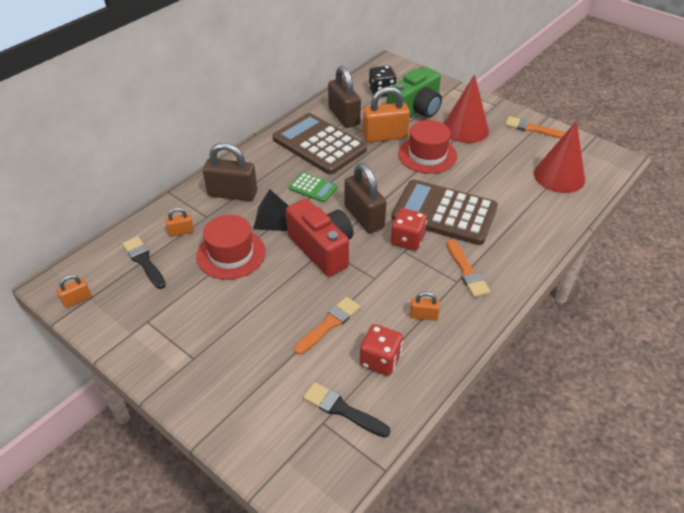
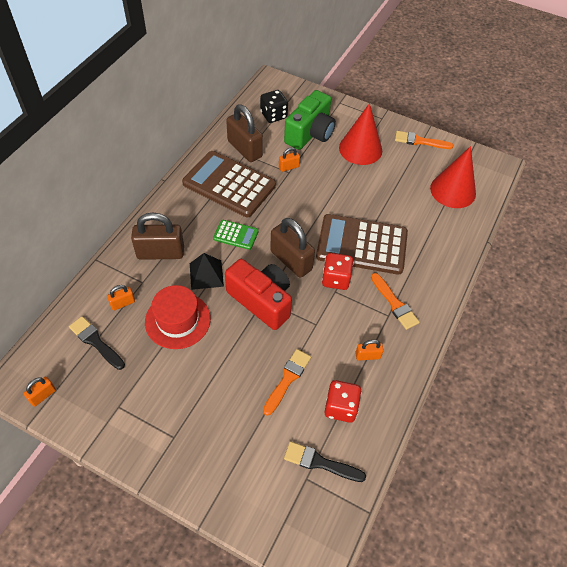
camera: 15 degrees left, 10 degrees up
orange padlock [363,86,410,143] -> orange padlock [279,147,300,172], size x0.49
red hat [398,120,457,174] -> none

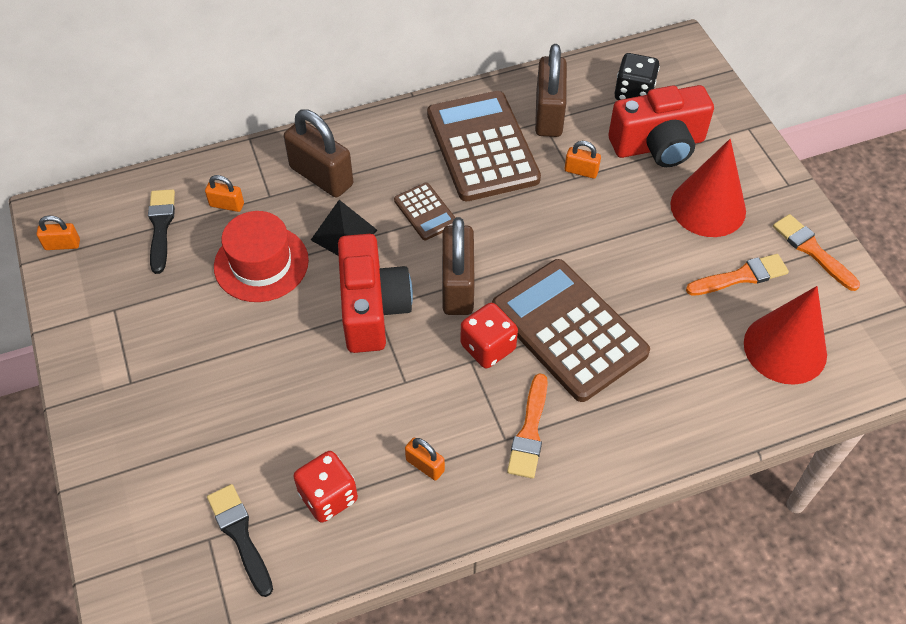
camera: 45 degrees right, 0 degrees up
green calculator [213,220,259,250] -> brown calculator [394,183,456,240]
orange brush [263,349,311,416] -> orange brush moved to [686,254,789,296]
green camera [284,90,336,150] -> red camera [608,85,714,167]

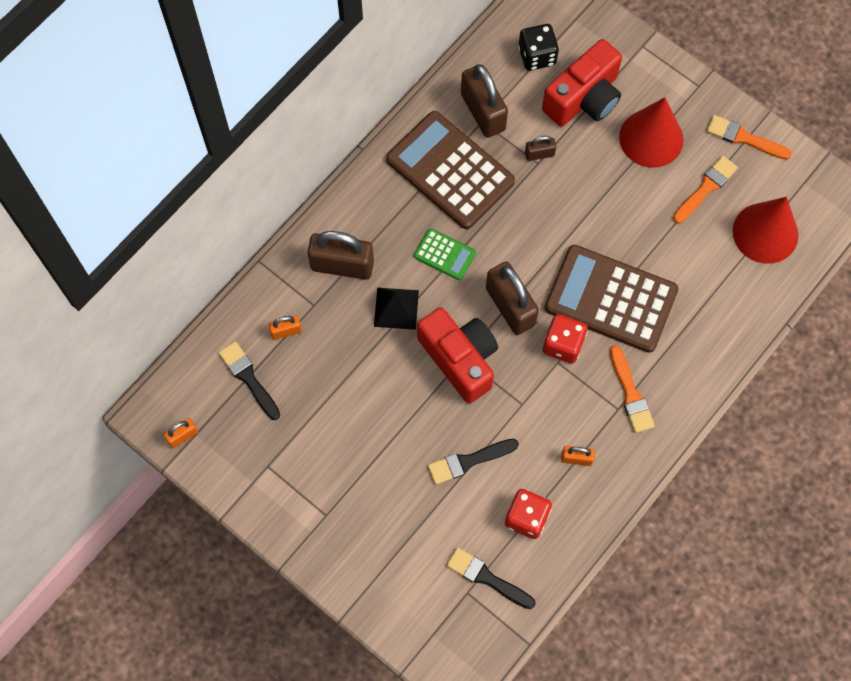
camera: 30 degrees left, 15 degrees up
red hat [214,211,309,302] -> none
brown calculator [394,183,456,240] -> green calculator [414,228,476,280]
orange padlock [565,141,601,179] -> brown padlock [525,136,556,161]
none -> black brush [428,439,519,485]

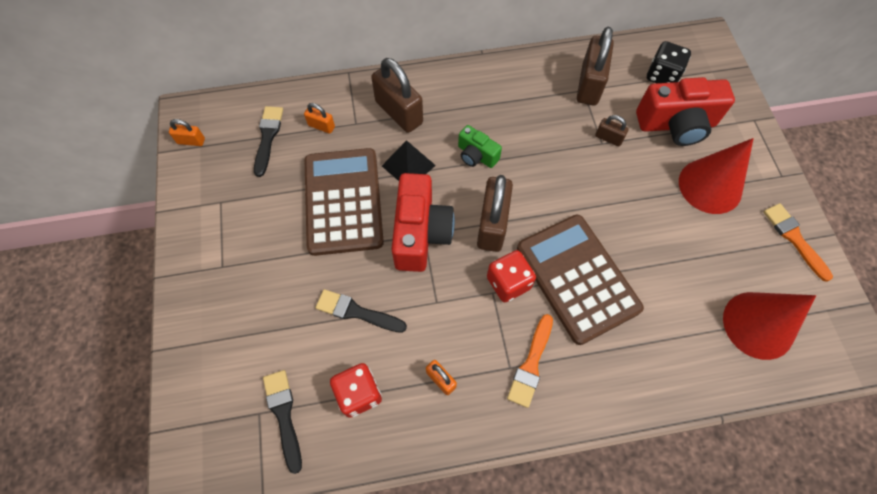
camera: 40 degrees right, 5 degrees down
brown calculator [386,111,515,229] -> brown calculator moved to [305,148,384,256]
green calculator [414,228,476,280] -> green camera [458,125,502,168]
orange brush [673,156,738,223] -> none

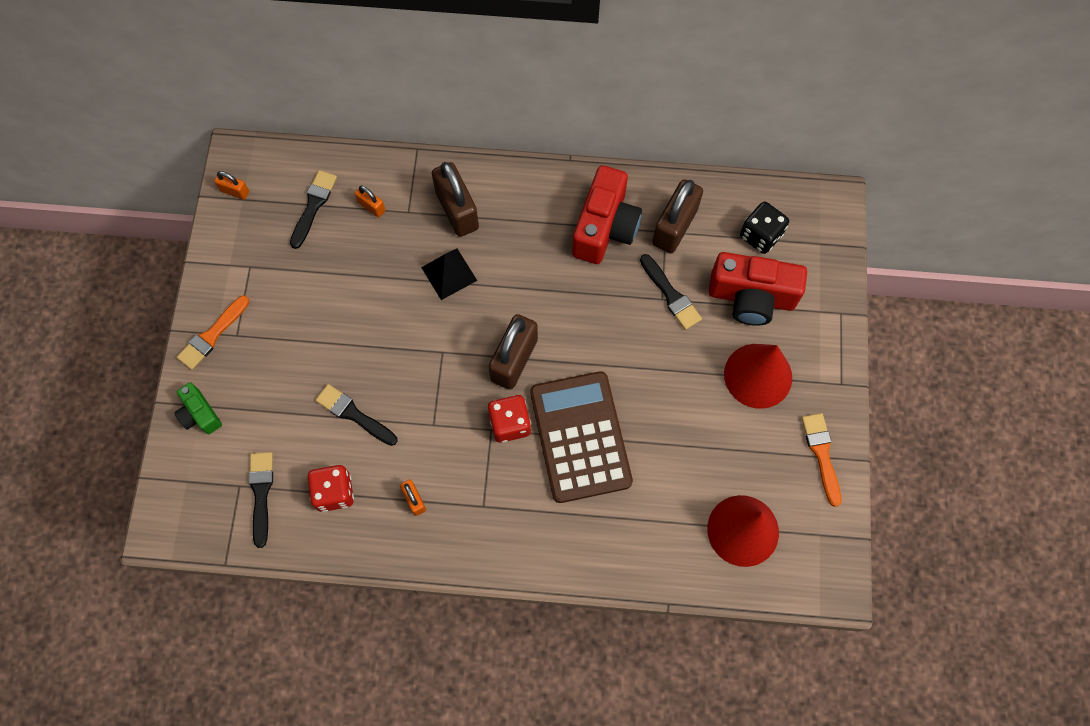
camera: 15 degrees right, 5 degrees up
brown calculator [305,148,384,256] -> none
red camera [391,173,455,272] -> red camera moved to [572,165,642,264]
green camera [458,125,502,168] -> green camera moved to [175,382,222,434]
orange brush [507,314,553,408] -> orange brush moved to [177,296,249,370]
brown padlock [595,115,629,146] -> black brush [640,254,702,330]

